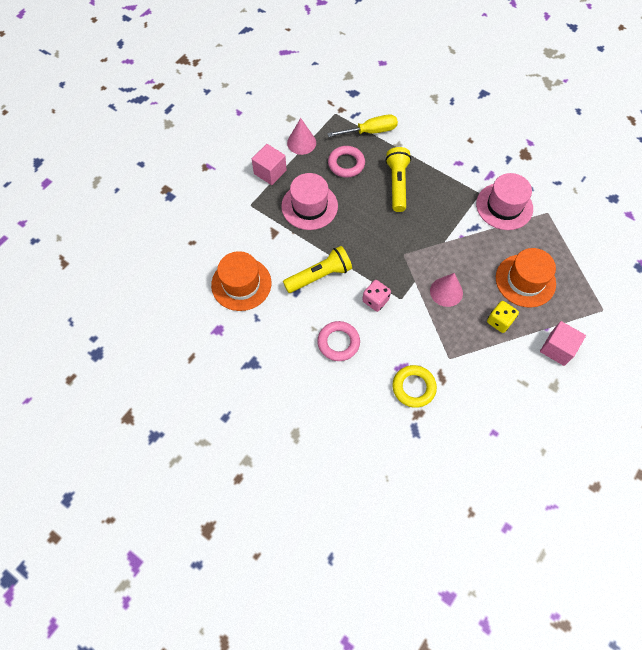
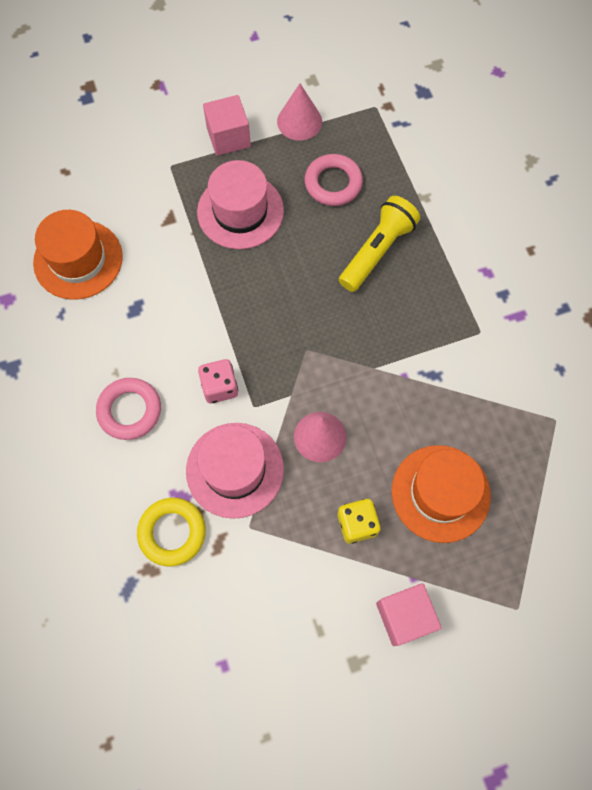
camera: 35 degrees right, 5 degrees up
yellow flashlight [283,246,352,293] -> none
yellow screwdriver [327,114,398,137] -> none
pink hat [476,173,533,230] -> pink hat moved to [186,423,284,519]

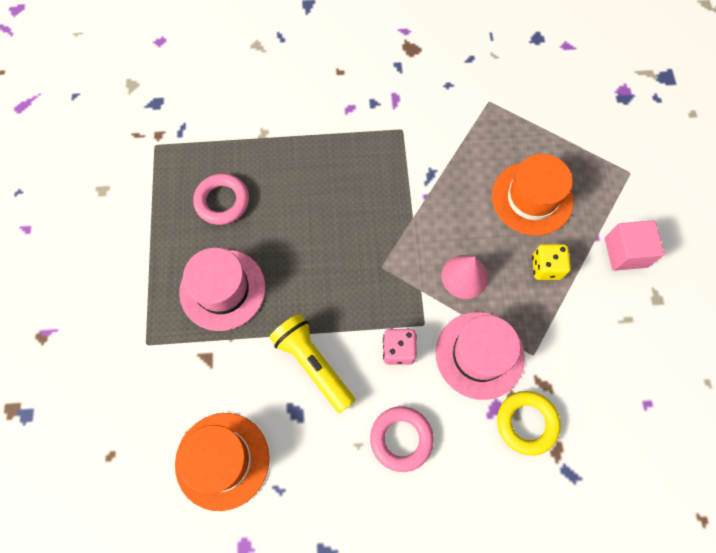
camera: 75 degrees left, 0 degrees up
pink cube [203,95,251,156] -> none
pink cone [277,84,322,140] -> none
yellow flashlight [339,196,420,292] -> yellow flashlight moved to [269,314,355,413]

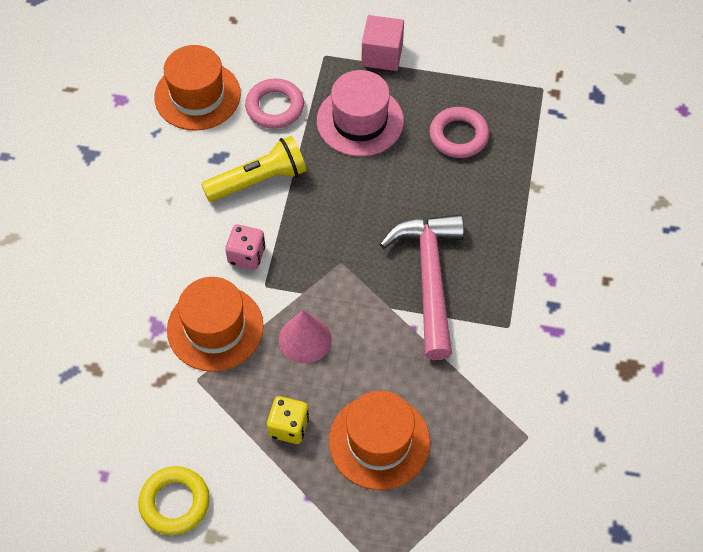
camera: 105 degrees right, 10 degrees down
pink ring [370,406,434,472] -> pink ring moved to [245,78,304,129]
pink hat [436,312,525,400] -> orange hat [167,277,264,372]
yellow ring [497,391,561,456] -> yellow ring moved to [138,466,209,535]
pink cube [605,220,665,271] -> pink cube moved to [361,15,404,71]
none -> pink hammer [380,214,464,360]

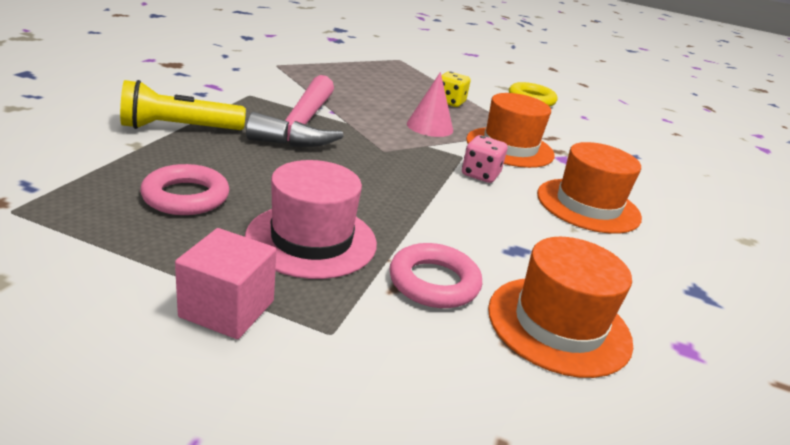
camera: 175 degrees left, 30 degrees down
yellow flashlight [201,136,306,202] -> yellow flashlight moved to [120,80,246,130]
orange hat [329,391,430,490] -> orange hat moved to [537,142,642,234]

